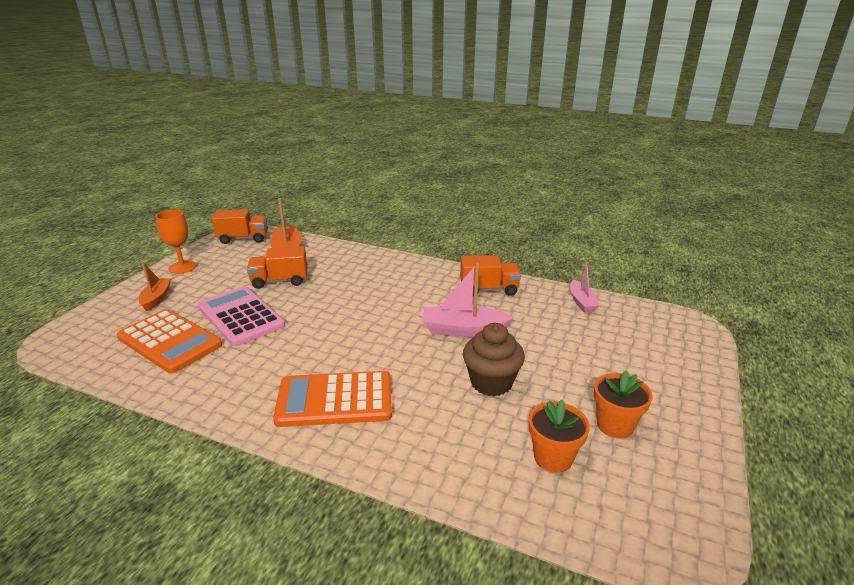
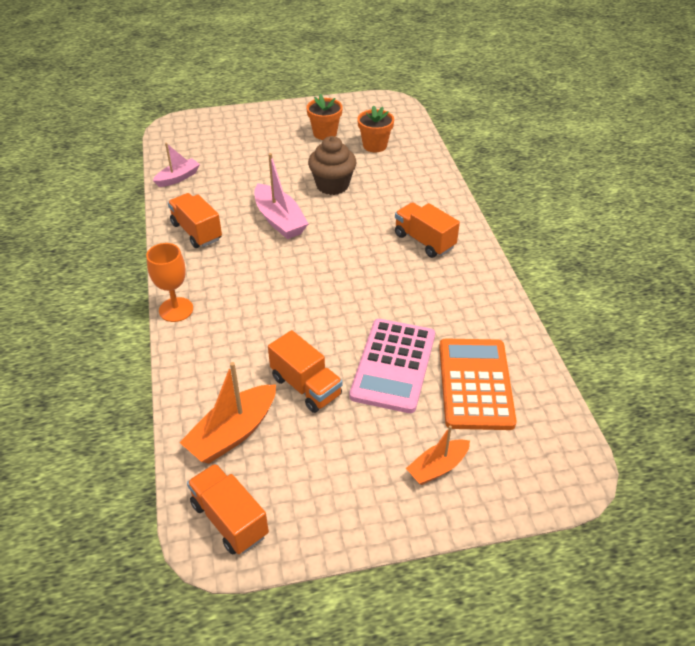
camera: 125 degrees left, 15 degrees up
orange goblet [156,210,197,274] -> orange goblet moved to [146,243,193,322]
orange calculator [273,371,392,427] -> orange truck [395,202,460,258]

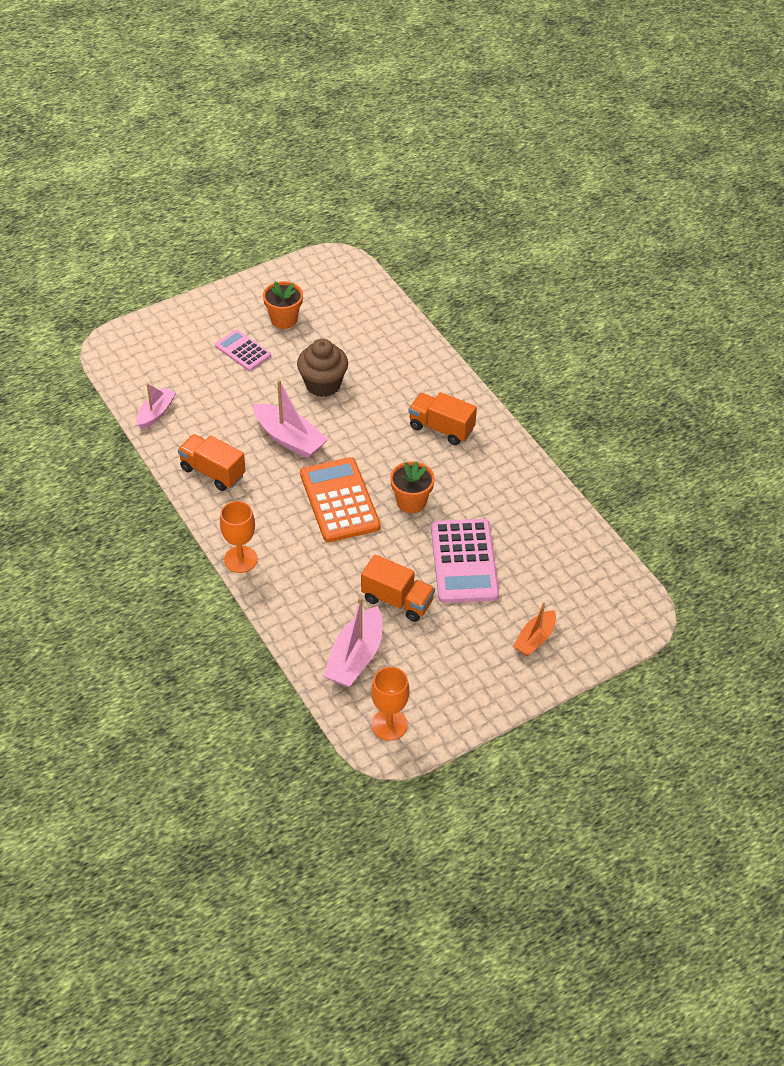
camera: 20 degrees left, 5 degrees up
orange boat [179,362,276,464] -> pink boat [323,597,383,687]
orange truck [187,463,269,555] -> orange goblet [371,667,409,741]
orange flower pot [357,105,394,152] -> orange flower pot moved to [390,461,435,513]
orange calculator [439,338,517,430] -> orange calculator moved to [300,457,381,542]
none -> pink calculator [215,329,271,371]

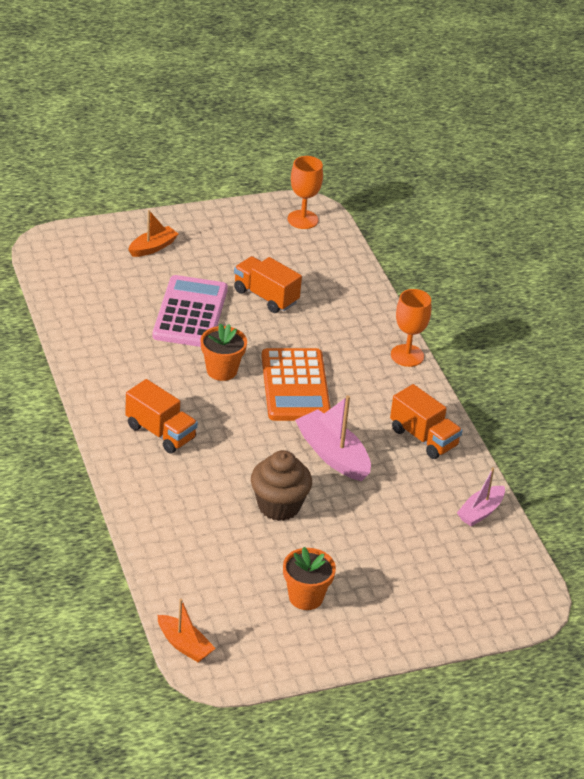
camera: 170 degrees left, 10 degrees down
pink calculator [215,329,271,371] -> none
pink boat [323,597,383,687] -> none
none -> orange boat [158,599,216,663]

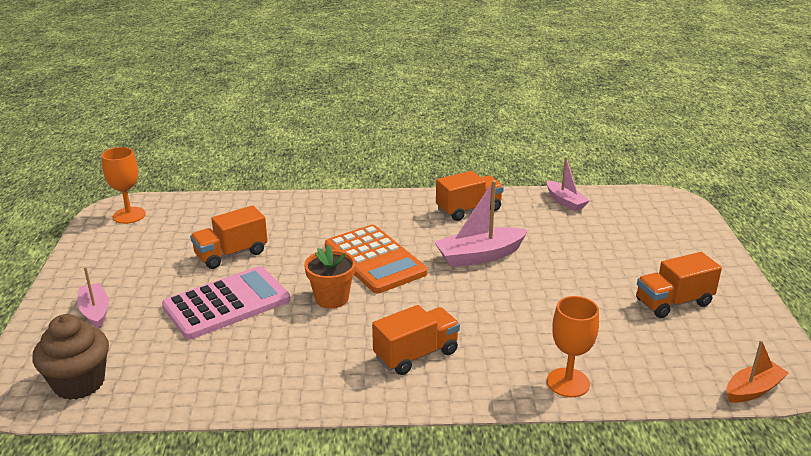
camera: 70 degrees left, 10 degrees down
orange boat [128,210,178,257] -> pink boat [77,267,109,329]
pink calculator [152,275,228,347] -> pink calculator turned 120 degrees clockwise [162,266,290,339]
brown cupcake [251,450,312,521] -> brown cupcake moved to [32,314,109,400]
orange calculator [261,348,331,421] -> orange calculator turned 45 degrees clockwise [325,225,428,293]
orange flower pot [283,547,336,610] -> orange truck [636,252,722,318]
orange goblet [391,289,431,367] -> orange goblet moved to [547,296,599,397]

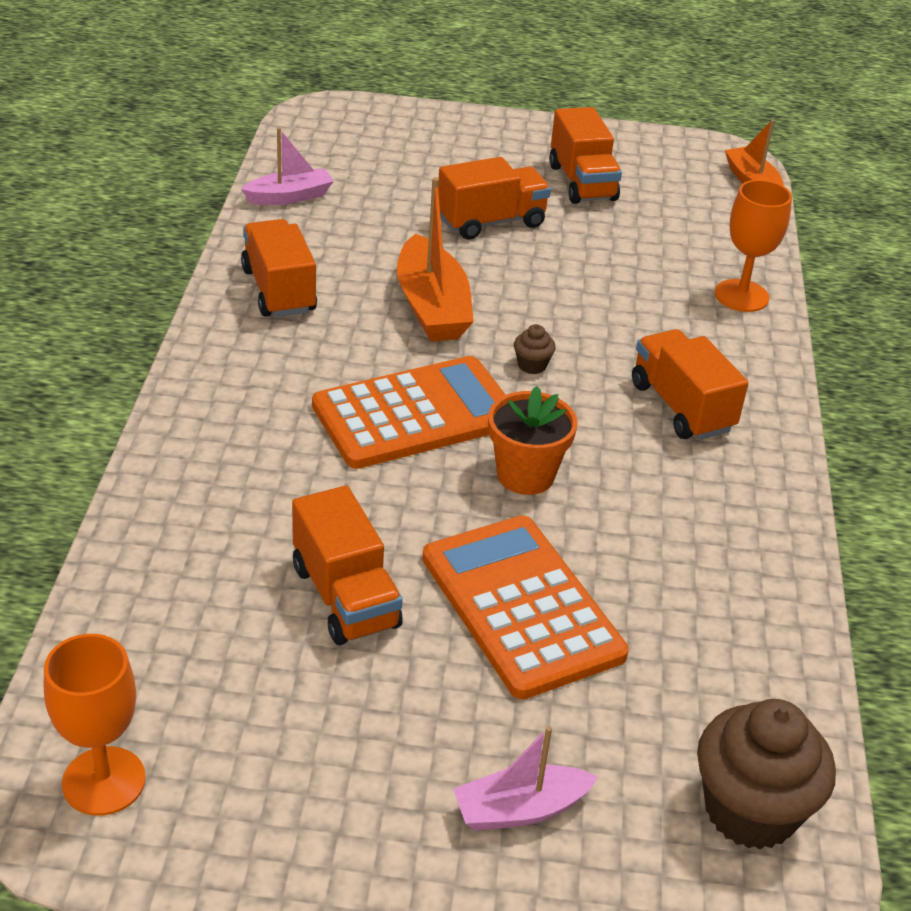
camera: 85 degrees left, 10 degrees up
pink calculator [162,266,290,339] -> orange calculator [422,515,629,699]
pink boat [434,180,528,268] -> orange boat [397,177,474,342]
none -> orange truck [438,157,551,239]
none -> brown cupcake [514,324,556,374]

